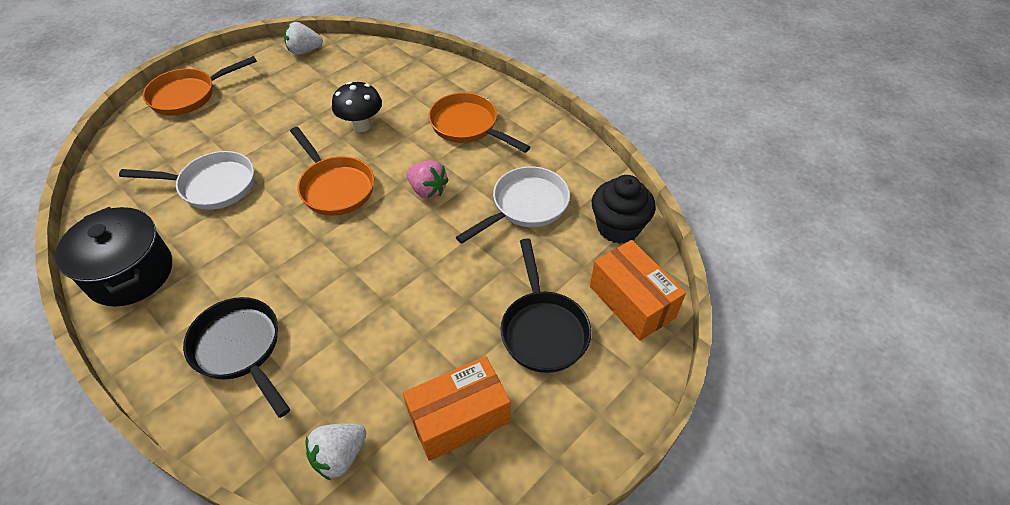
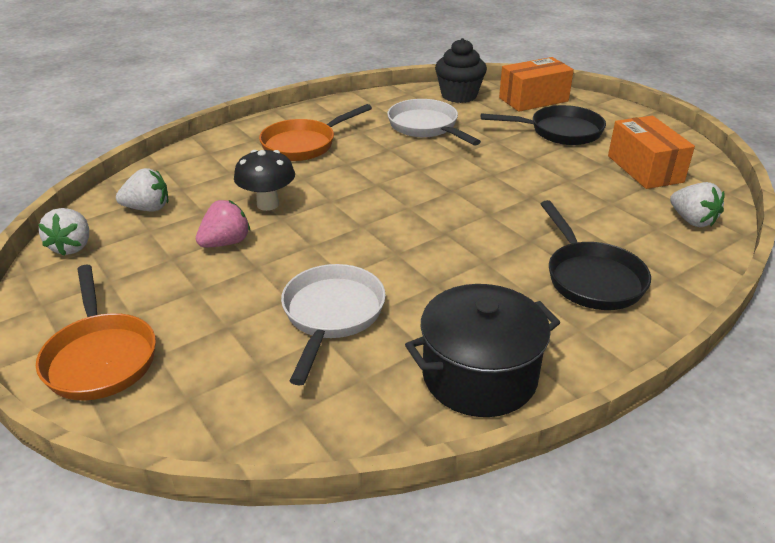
camera: 80 degrees left, 15 degrees down
black pan [183,297,290,418] -> black pan turned 75 degrees counterclockwise [541,200,651,310]
orange pan [290,127,374,216] -> none
pink strawberry [406,160,448,199] -> pink strawberry moved to [196,200,250,247]
none -> white strawberry [116,168,168,212]

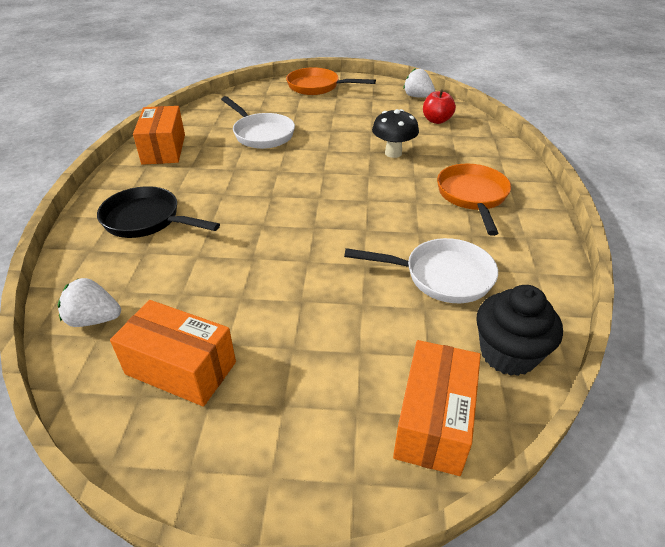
camera: 130 degrees right, 5 degrees up
white strawberry [116,168,168,212] -> red apple [423,89,456,124]
pink strawberry [196,200,250,247] -> none
black pot [405,284,560,417] -> orange box [133,106,185,165]
black pan [481,105,606,145] -> none

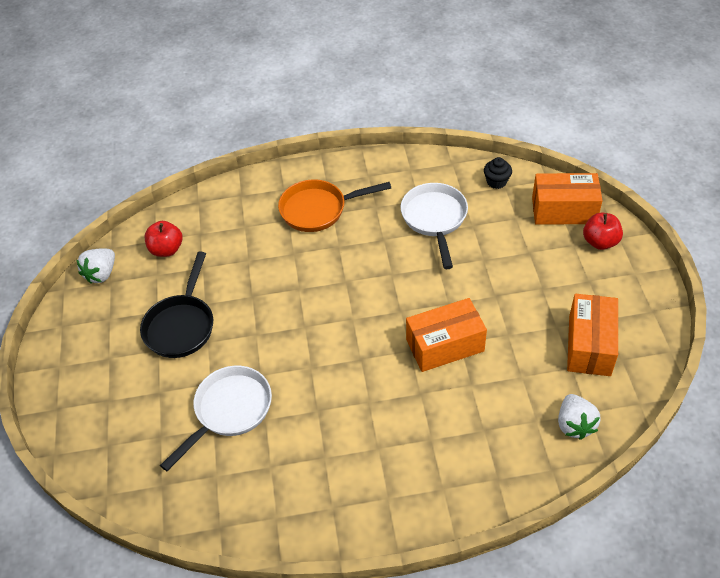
camera: 100 degrees left, 10 degrees up
black pan [97,186,220,238] -> black pan moved to [140,251,213,358]
orange box [133,106,185,165] -> orange box moved to [406,298,487,372]
orange pan [286,67,376,95] -> none
black mushroom [372,109,419,158] -> none
black cupcake [477,285,563,376] -> black cupcake [484,157,512,189], size x0.55
none -> red apple [583,213,623,250]

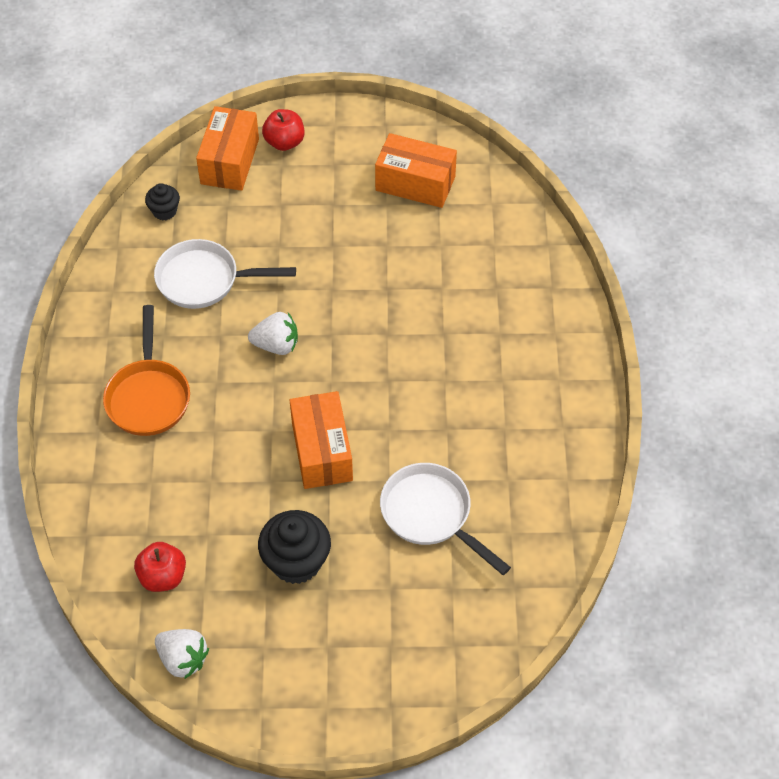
camera: 85 degrees left, 5 degrees up
black pan [140,251,213,358] -> black cupcake [258,510,331,584]
orange box [406,298,487,372] -> orange box moved to [290,391,353,489]
white strawberry [558,394,601,440] -> white strawberry moved to [248,312,298,355]

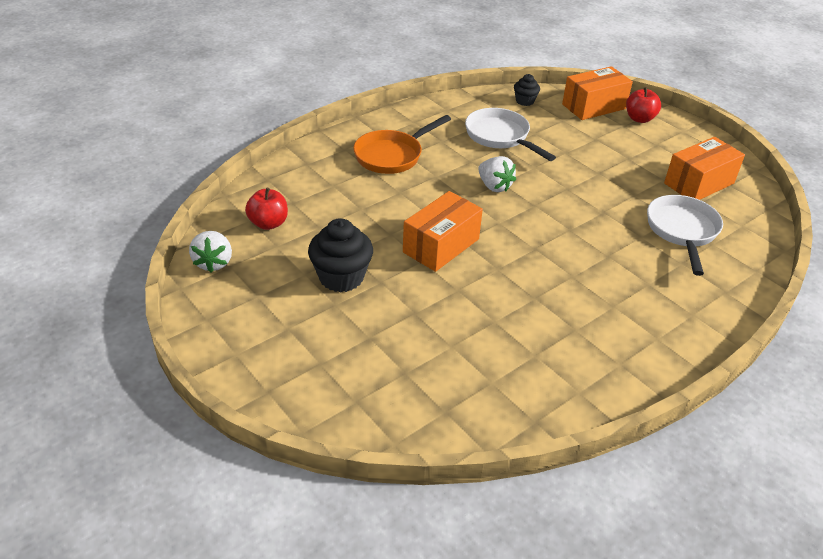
camera: 50 degrees right, 15 degrees down
orange box [375,133,457,208] -> orange box turned 75 degrees clockwise [664,137,745,200]
white pan [380,463,511,575] -> white pan moved to [647,195,723,276]

